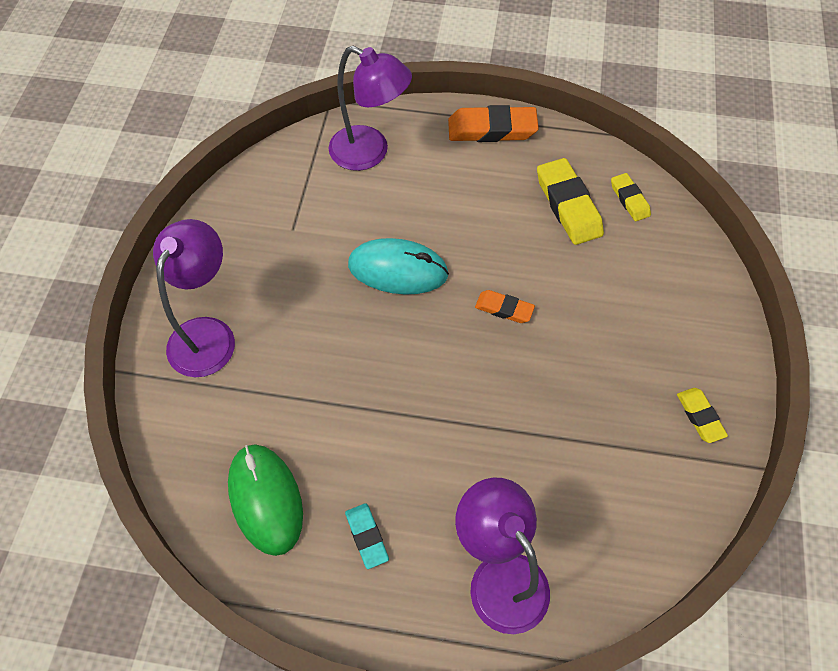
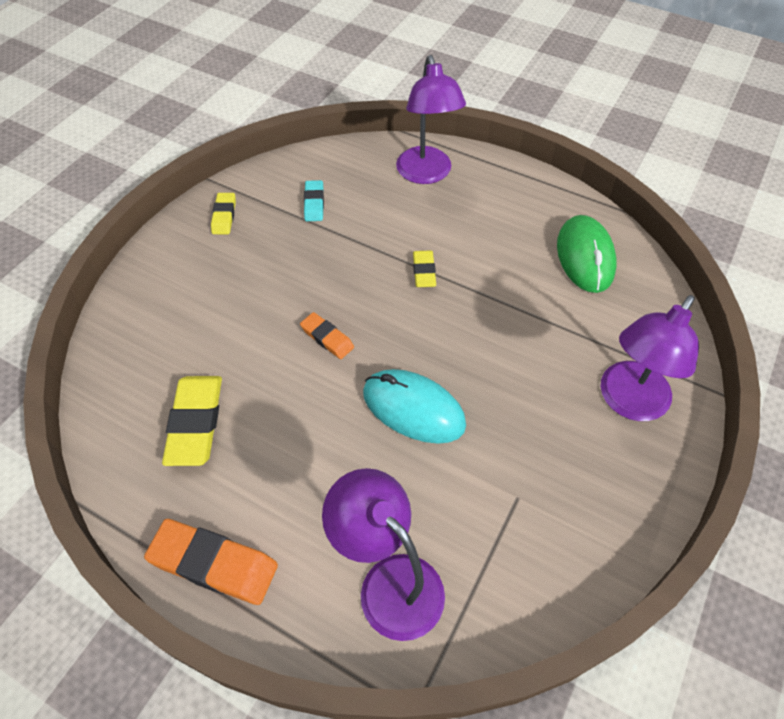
camera: 160 degrees left, 5 degrees down
turquoise eraser [345,503,389,569] -> turquoise eraser moved to [304,180,324,221]
yellow eraser [611,173,651,221] -> yellow eraser moved to [413,250,436,287]

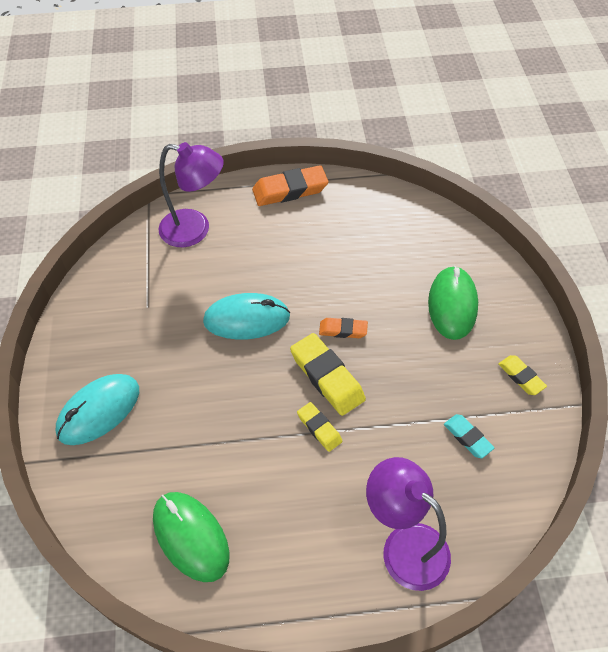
camera: 145 degrees right, 0 degrees up
yellow eraser [162,376,222,466] -> yellow eraser moved to [290,333,366,416]
purple lamp [601,295,699,421] -> turquoise mouse [56,374,139,445]
none -> green mouse [428,266,478,340]

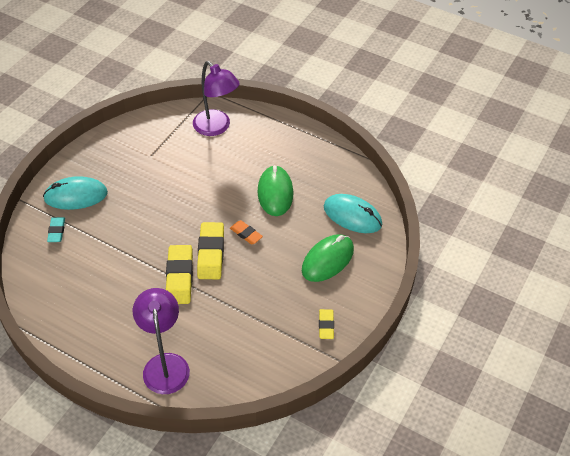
camera: 35 degrees right, 5 degrees down
green mouse [153,492,230,582] -> green mouse moved to [257,165,293,216]
turquoise mouse [203,293,290,340] -> turquoise mouse moved to [324,194,382,233]
orange eraser [252,165,328,206] -> none
yellow eraser [297,402,342,452] -> yellow eraser [166,245,193,304], size x1.76
turquoise eraser [444,414,495,458] -> turquoise eraser moved to [47,217,65,242]

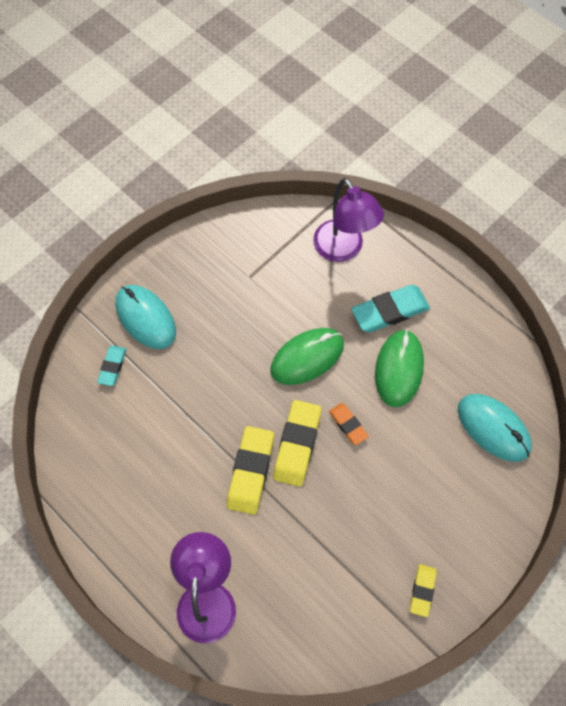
camera: 15 degrees right, 15 degrees up
turquoise mouse [43,176,108,210] -> turquoise mouse turned 45 degrees clockwise [116,285,176,349]
green mouse [302,234,354,282] -> green mouse moved to [270,328,344,385]
none -> turquoise eraser [351,285,430,332]

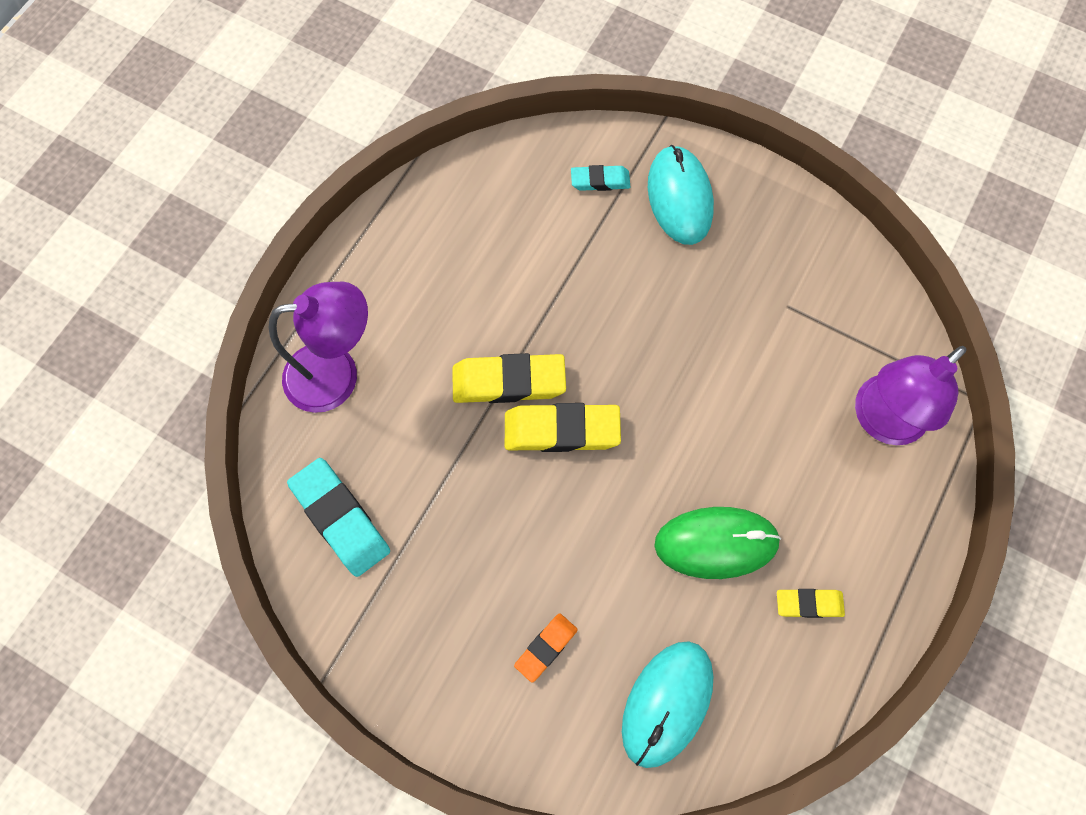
camera: 75 degrees right, 5 degrees up
turquoise mouse [116,285,176,349] -> turquoise mouse turned 45 degrees counterclockwise [648,145,714,245]
green mouse [270,328,344,385] -> none
orange eraser [329,403,369,445] -> orange eraser moved to [514,613,578,683]
turquoise eraser [351,285,430,332] -> turquoise eraser moved to [287,458,390,577]
yellow eraser [410,564,437,617] -> yellow eraser moved to [777,589,845,618]

